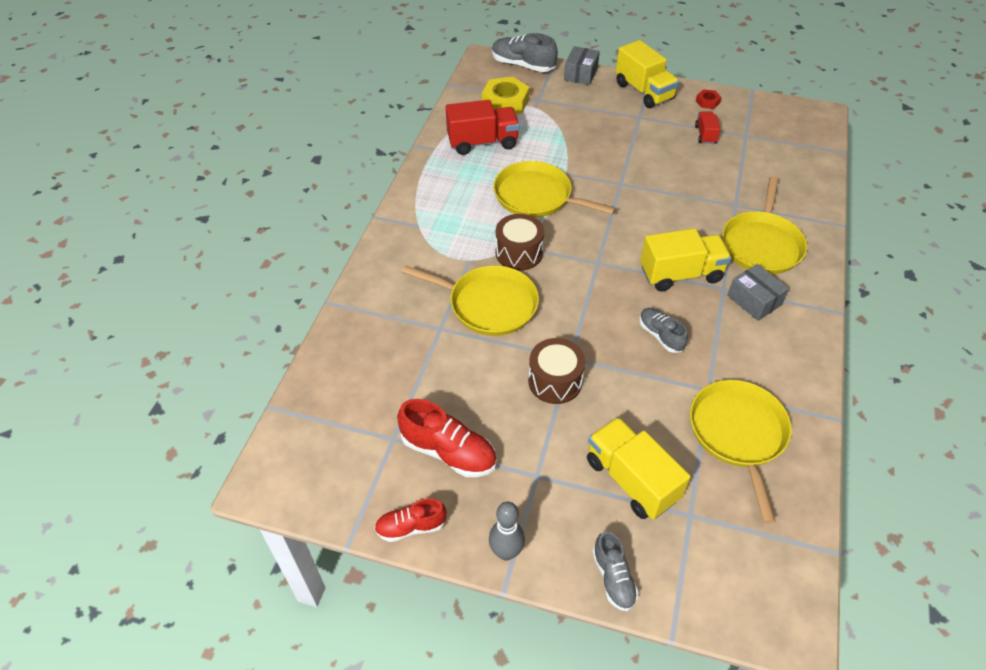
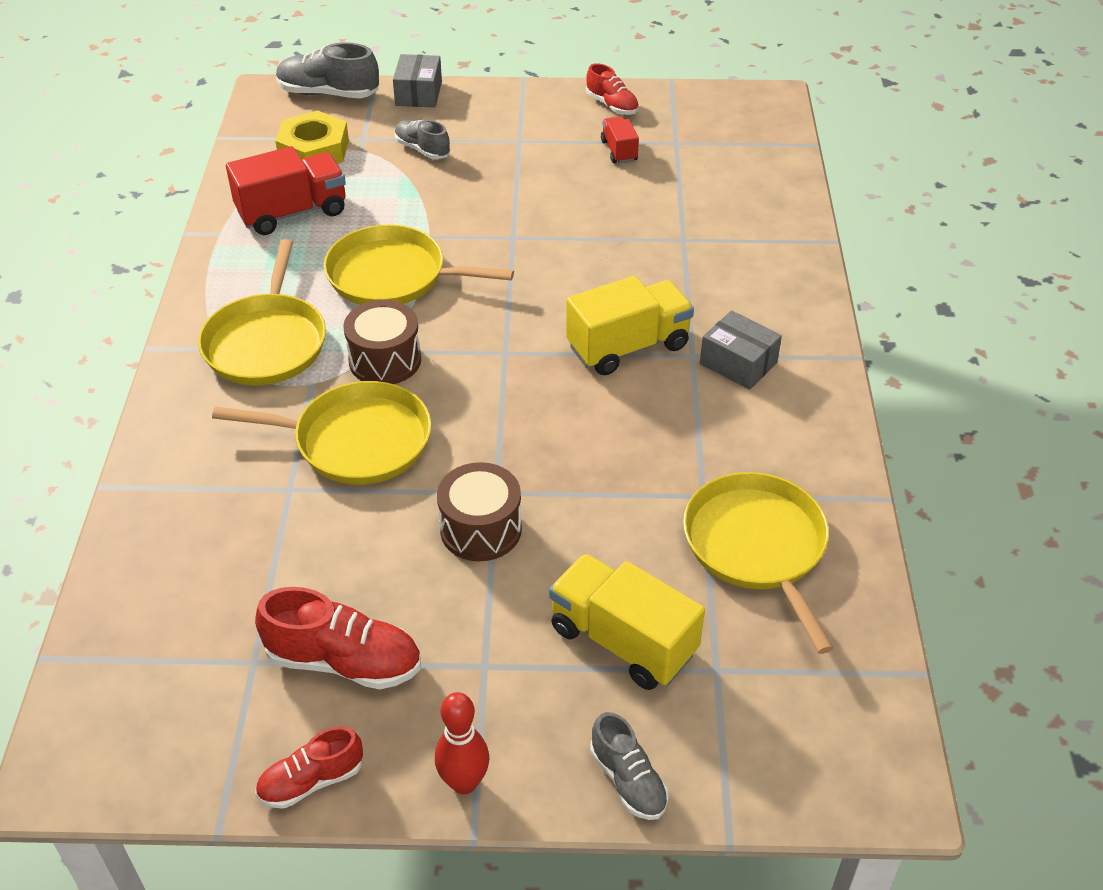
camera: 15 degrees left, 5 degrees down
grey bowling pin [489,502,525,561] -> red bowling pin [435,692,489,794]
yellow truck [616,40,679,108] -> none
grey shoe [639,308,688,353] -> grey shoe moved to [394,120,450,159]
red nut [696,89,722,109] -> red shoe [586,63,639,115]
yellow pan [722,176,807,274] -> yellow pan moved to [198,239,326,385]

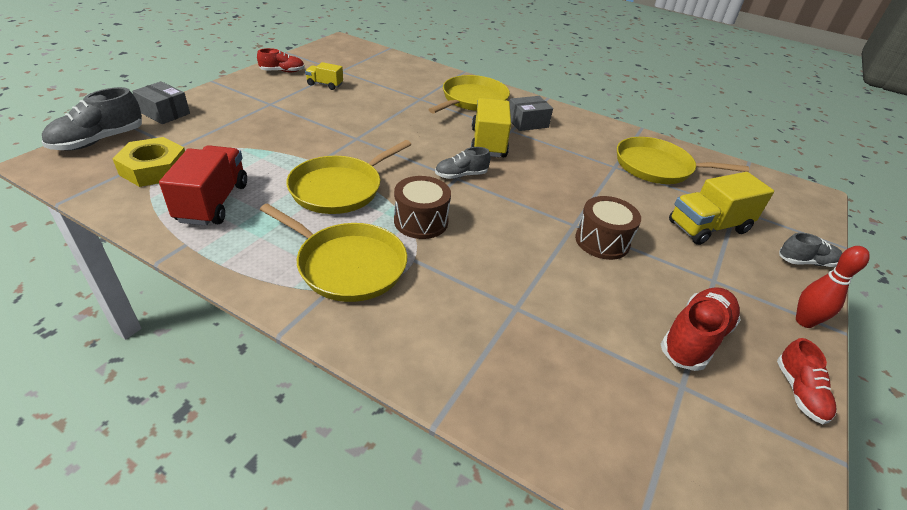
camera: 65 degrees left, 5 degrees down
yellow pan [212,381,431,485] -> yellow pan moved to [428,75,510,113]
grey shoe [394,120,450,159] -> grey shoe moved to [435,147,490,179]
red truck [601,116,639,163] -> yellow truck [305,62,343,90]

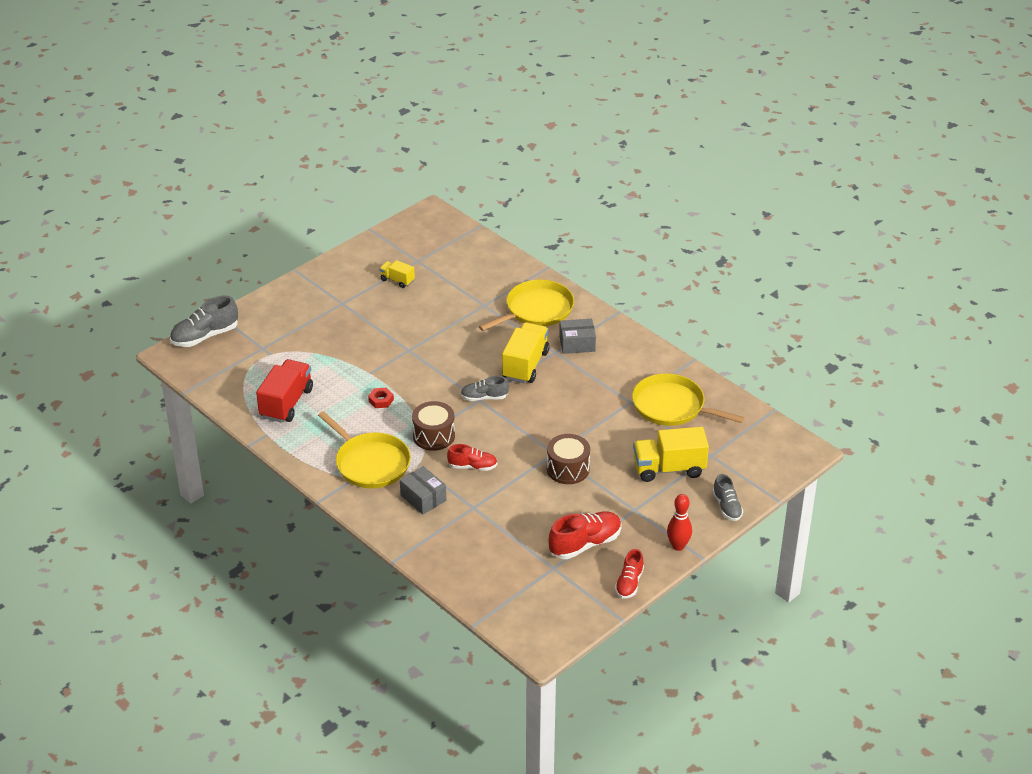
camera: 20 degrees right, 0 degrees up
yellow nut [112,137,185,187] -> none
grey box [132,81,190,124] -> grey box moved to [400,466,446,515]
red shoe [257,48,305,72] -> red shoe moved to [447,444,497,471]
yellow pan [286,140,412,214] -> red nut [368,387,394,408]
grey shoe [779,233,842,267] -> grey shoe turned 60 degrees clockwise [713,474,743,521]

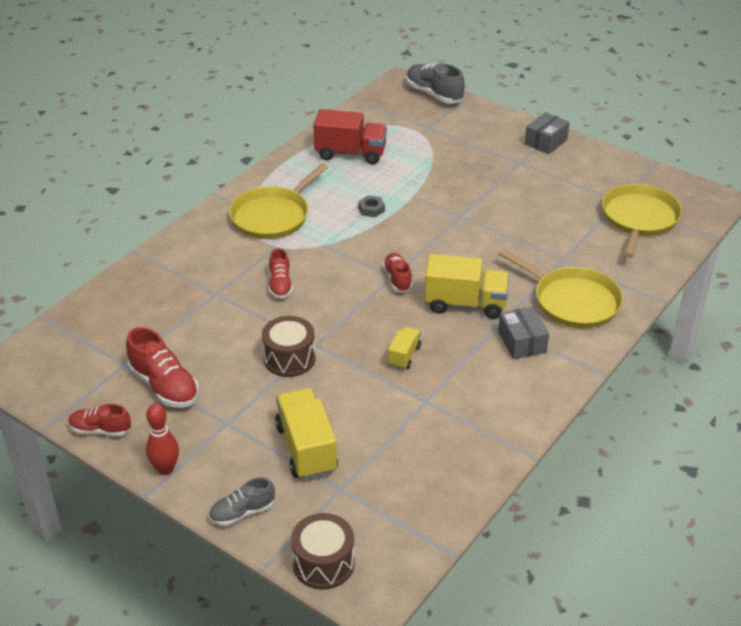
camera: 80 degrees right, 0 degrees up
red nut [368,387,394,408] -> grey nut [358,195,385,217]
yellow truck [379,260,415,288] -> yellow truck moved to [388,327,421,370]
grey box [400,466,446,515] -> grey box moved to [525,112,570,154]
brown drum [412,401,455,451] -> brown drum moved to [291,513,355,590]
grey shoe [460,376,509,401] -> red shoe [383,253,413,293]
yellow pan [632,373,745,426] -> yellow pan moved to [602,184,682,258]

